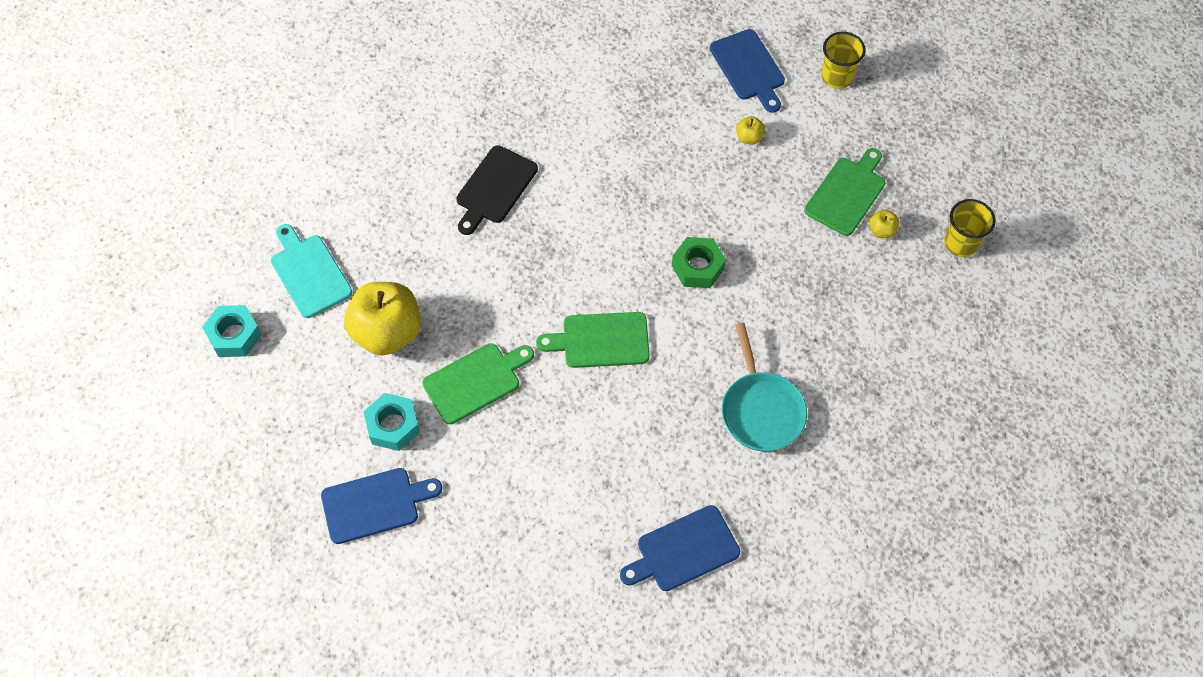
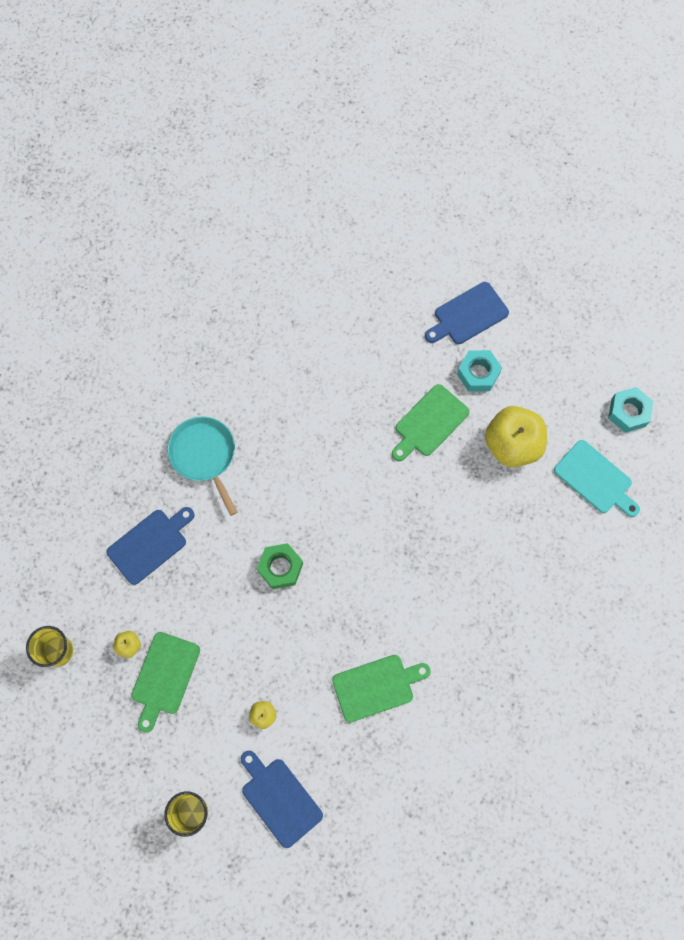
camera: 165 degrees right, 10 degrees up
black cutting board [456,145,538,235] -> none
green cutting board [536,312,650,368] -> green cutting board moved to [332,655,431,722]
blue cutting board [620,505,740,591] -> blue cutting board moved to [107,507,195,585]

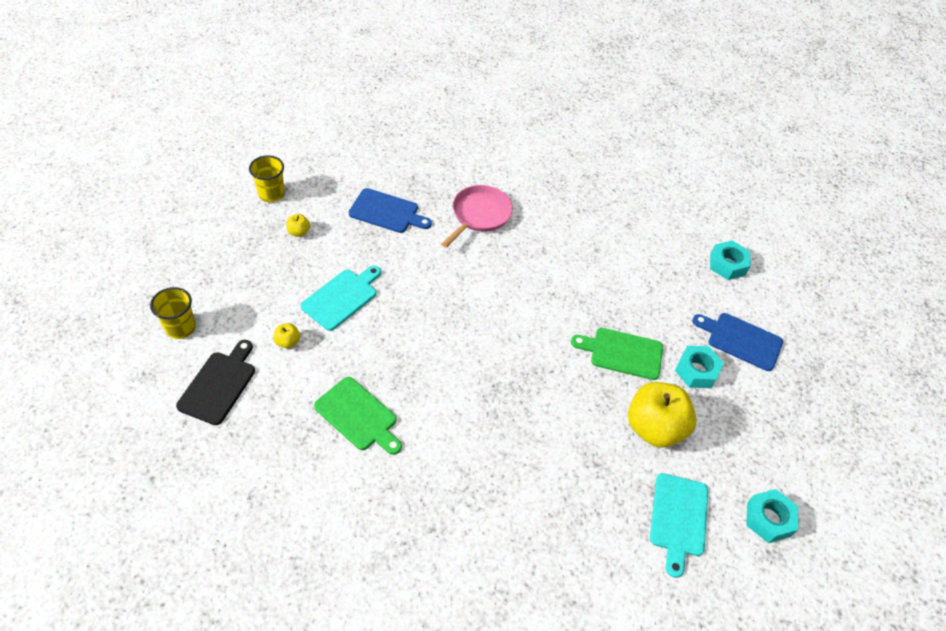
camera: 55 degrees right, 20 degrees down
green cutting board [131,632,200,732] -> none
turquoise pan [167,417,237,516] -> pink pan [441,185,513,248]
blue cutting board [241,751,323,848] -> black cutting board [176,340,255,425]
green nut [257,543,303,589] -> none
none -> turquoise cutting board [301,266,381,331]
none -> turquoise nut [710,240,751,280]

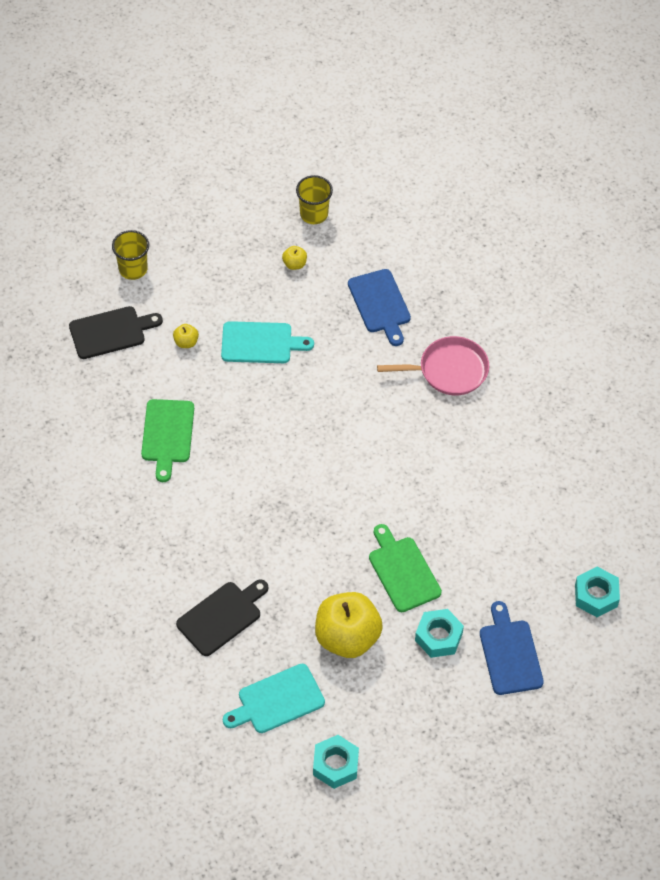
camera: 55 degrees right, 5 degrees up
none -> black cutting board [176,579,268,656]

